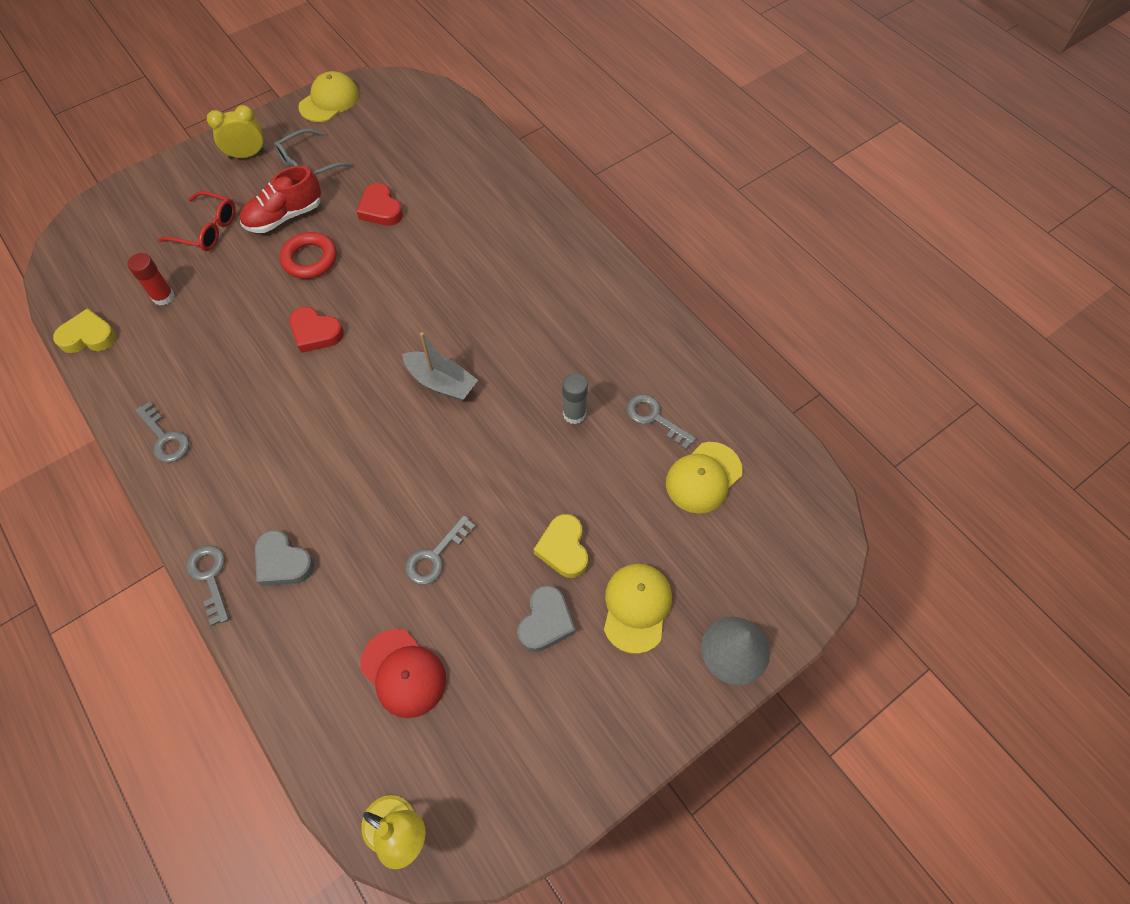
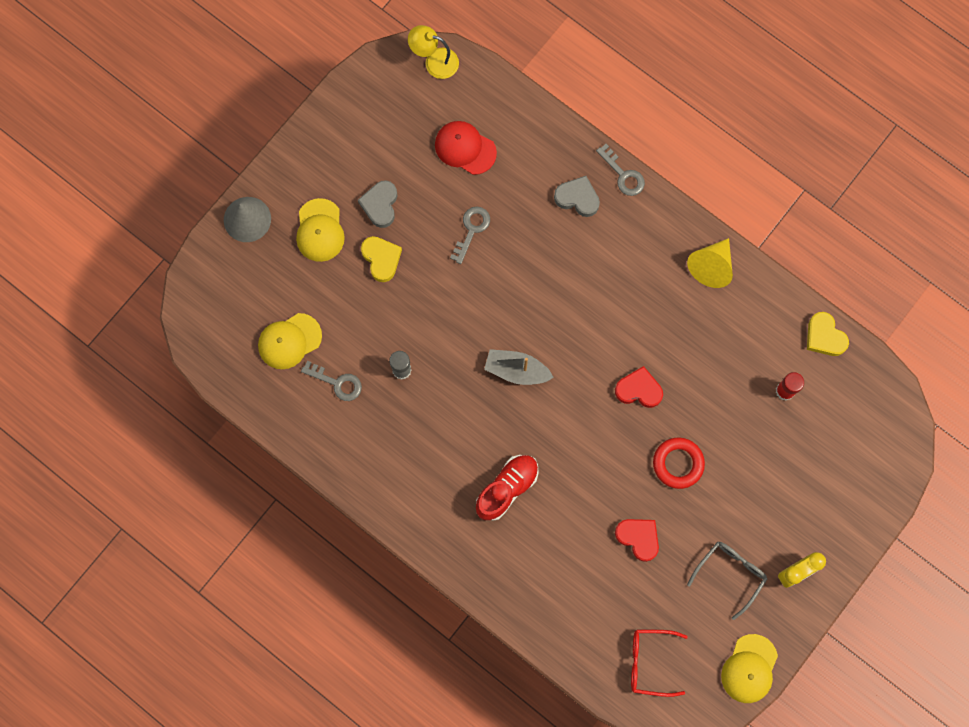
camera: 165 degrees right, 15 degrees up
yellow heart [53,308,116,353] -> yellow heart turned 75 degrees clockwise [807,312,849,356]
grey key [135,402,189,463] -> yellow cone [687,238,733,288]
red glasses [158,191,236,251] -> red glasses moved to [631,629,688,697]
red shoe [240,166,321,233] -> red shoe moved to [476,455,539,521]
yellow cap [666,442,743,514] -> yellow cap turned 150 degrees counterclockwise [258,313,322,369]

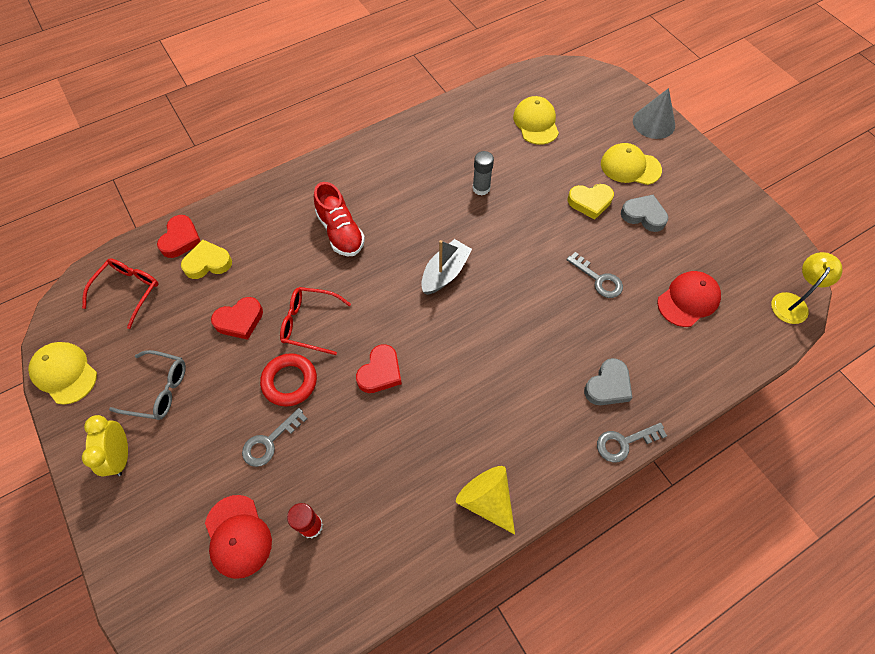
camera: 110 degrees right, 15 degrees down
grey key [301,361,362,401] -> grey key moved to [242,408,308,467]
grey glasses [687,542,767,620] -> grey glasses turned 45 degrees counterclockwise [109,350,186,420]
yellow heart [807,312,849,356] -> yellow heart moved to [181,240,232,279]
none -> red heart [157,215,201,258]
none -> red cap [205,495,272,579]
none -> red glasses [280,287,351,355]

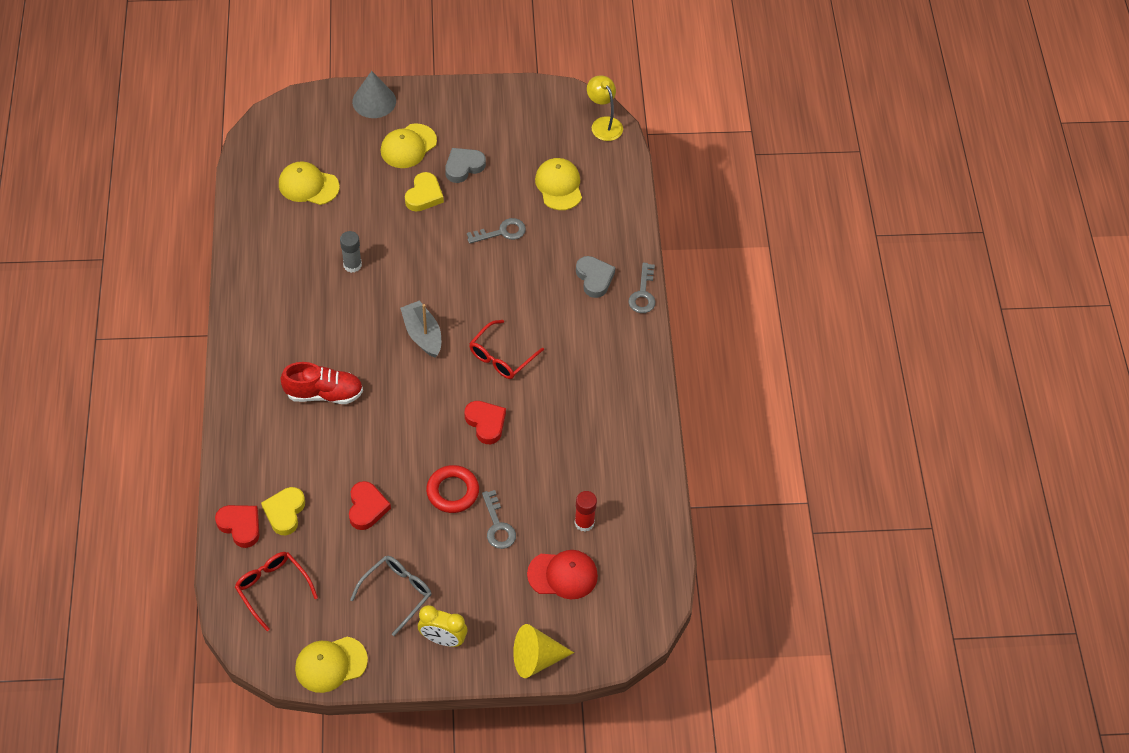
camera: 65 degrees left, 5 degrees down
red glasses [280,287,351,355] -> red glasses moved to [469,320,544,379]
yellow cone [456,466,515,535] -> yellow cone moved to [513,624,574,678]
red cap [657,271,721,327] -> yellow cap [535,158,582,210]

